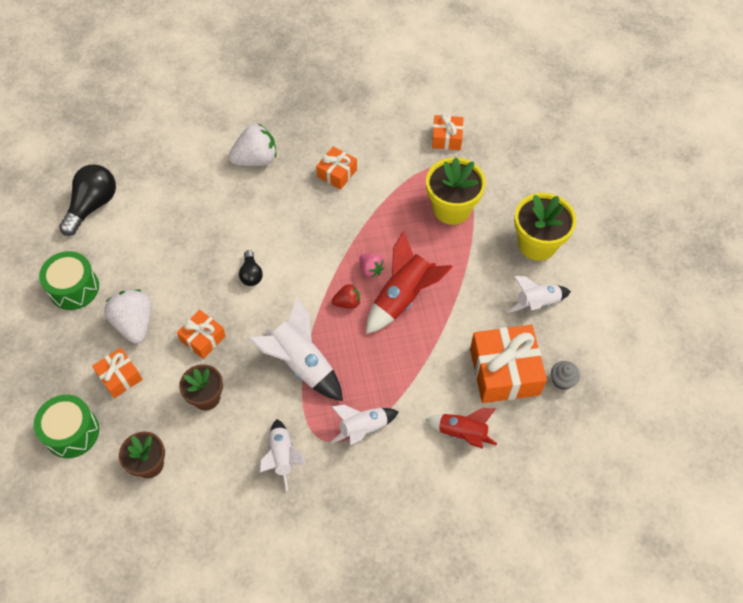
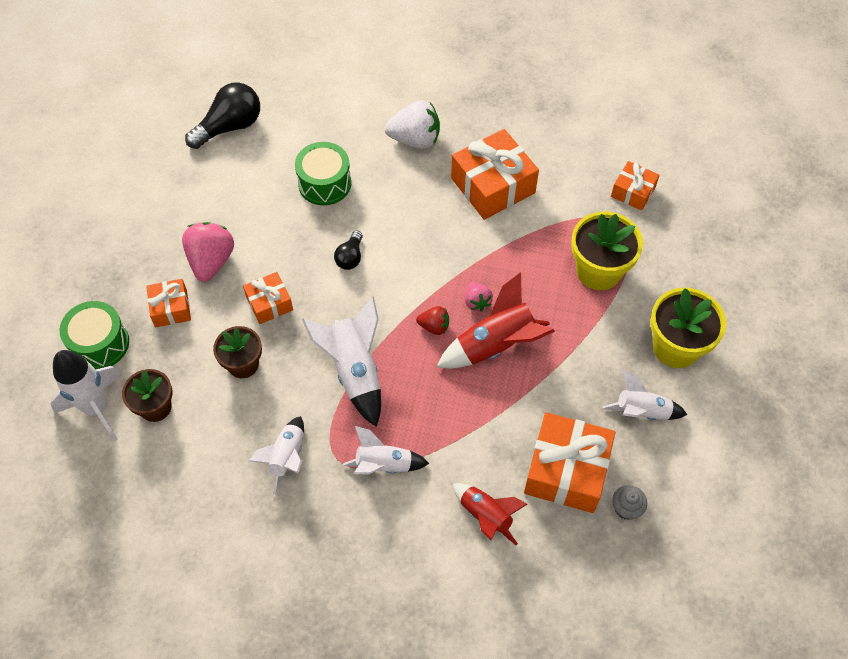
camera: 25 degrees right, 0 degrees up
green drum [39,251,99,310] -> green drum moved to [295,142,351,205]
white strawberry [104,290,152,344] -> pink strawberry [182,222,234,282]
orange gift [316,147,357,190] -> orange gift [451,129,539,220], size x1.82
none -> white rocket [50,350,121,441]

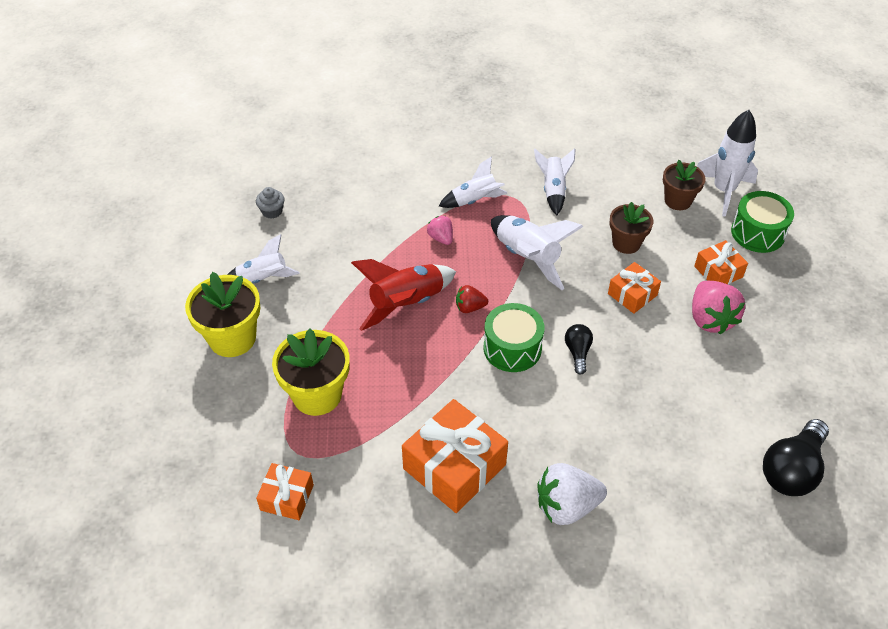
camera: 165 degrees right, 10 degrees down
green drum [295,142,351,205] -> green drum moved to [484,303,545,372]
red rocket [453,483,527,545] -> none
pink strawberry [465,282,493,311] -> pink strawberry moved to [427,216,453,245]
orange gift [524,412,615,513] -> none

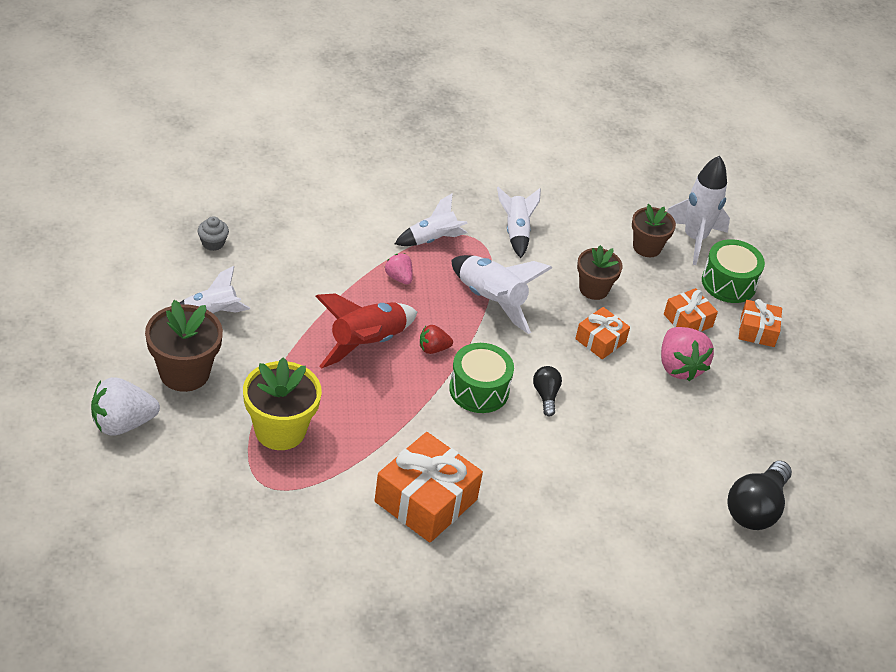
camera: 10 degrees left, 5 degrees down
yellow flower pot [185,272,261,357] -> brown flower pot [145,300,223,392]
orange gift [256,463,314,520] -> orange gift moved to [739,299,782,347]
white strawberry [537,463,607,525] -> white strawberry moved to [91,377,160,436]

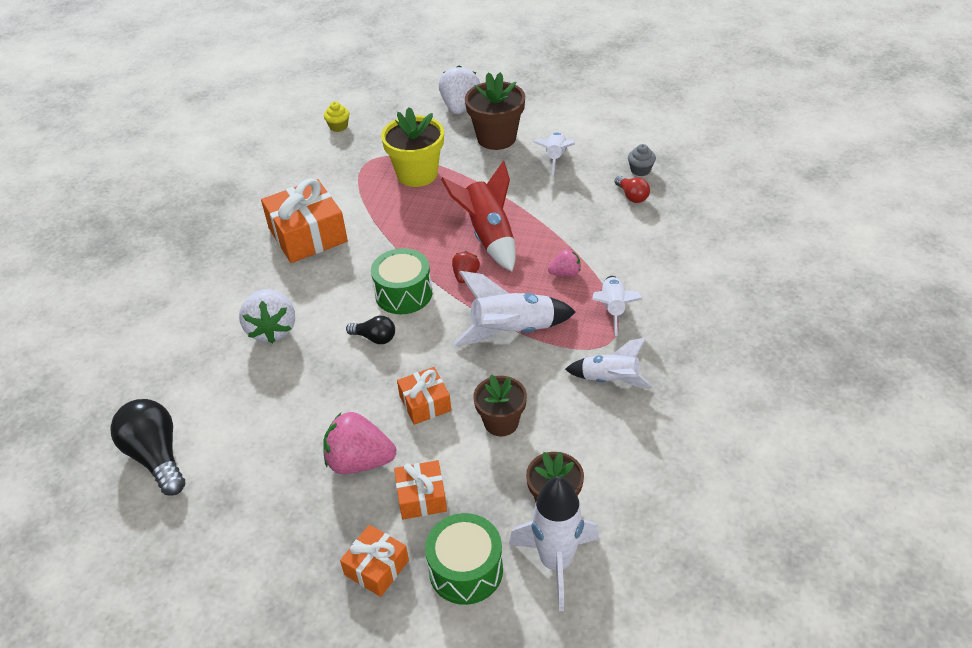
camera: 120 degrees right, 0 degrees up
none -> white strawberry [239,289,295,343]
none -> yellow cupcake [324,102,349,132]
none -> red light bulb [615,176,650,203]

